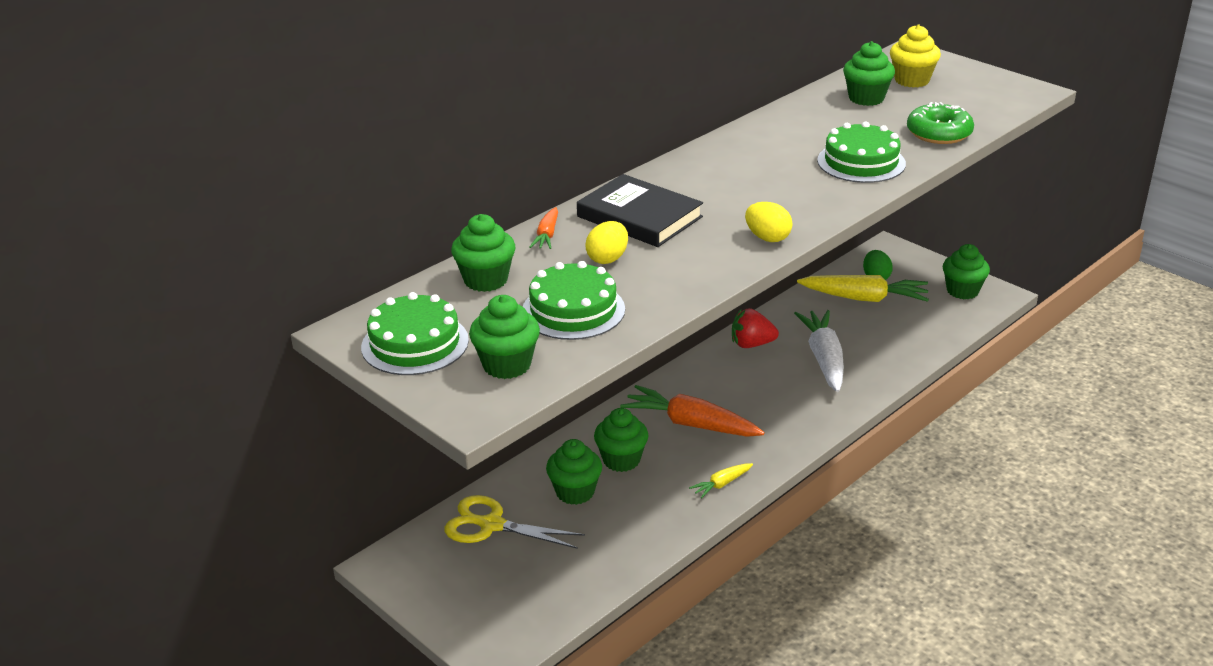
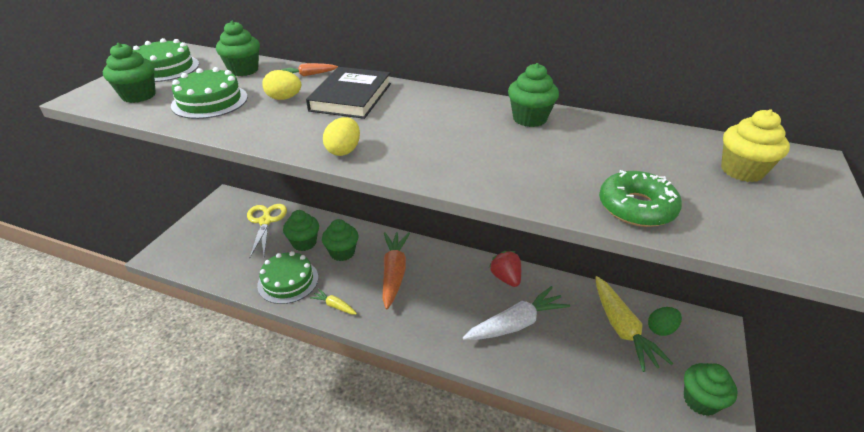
camera: 65 degrees right, 5 degrees up
green cake [817,121,906,183] -> green cake moved to [257,251,318,304]
green cupcake [843,41,895,106] -> green cupcake moved to [508,63,559,127]

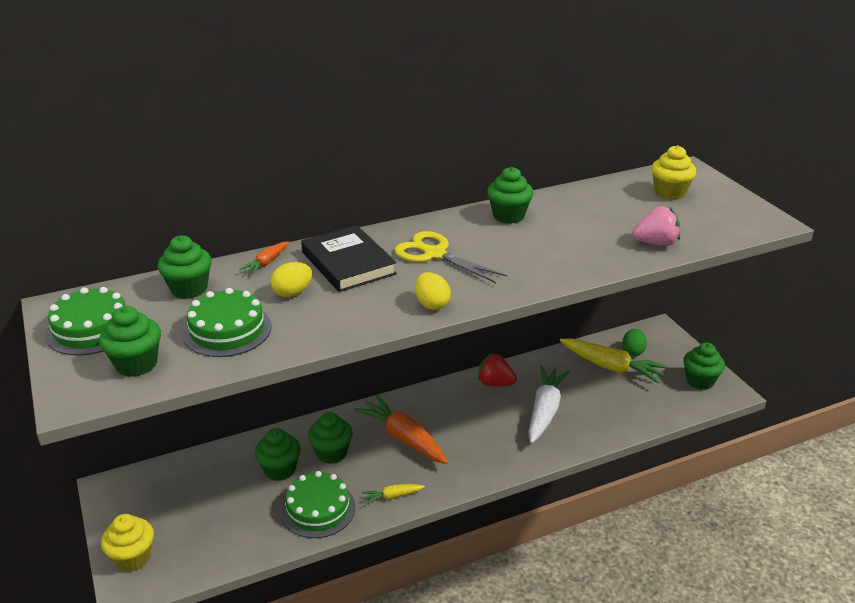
camera: 45 degrees left, 5 degrees down
yellow scissors [247,204,287,257] -> yellow scissors moved to [395,231,507,283]
green donut [599,170,682,227] -> pink strawberry [632,206,680,246]
none -> yellow cupcake [101,514,154,572]

